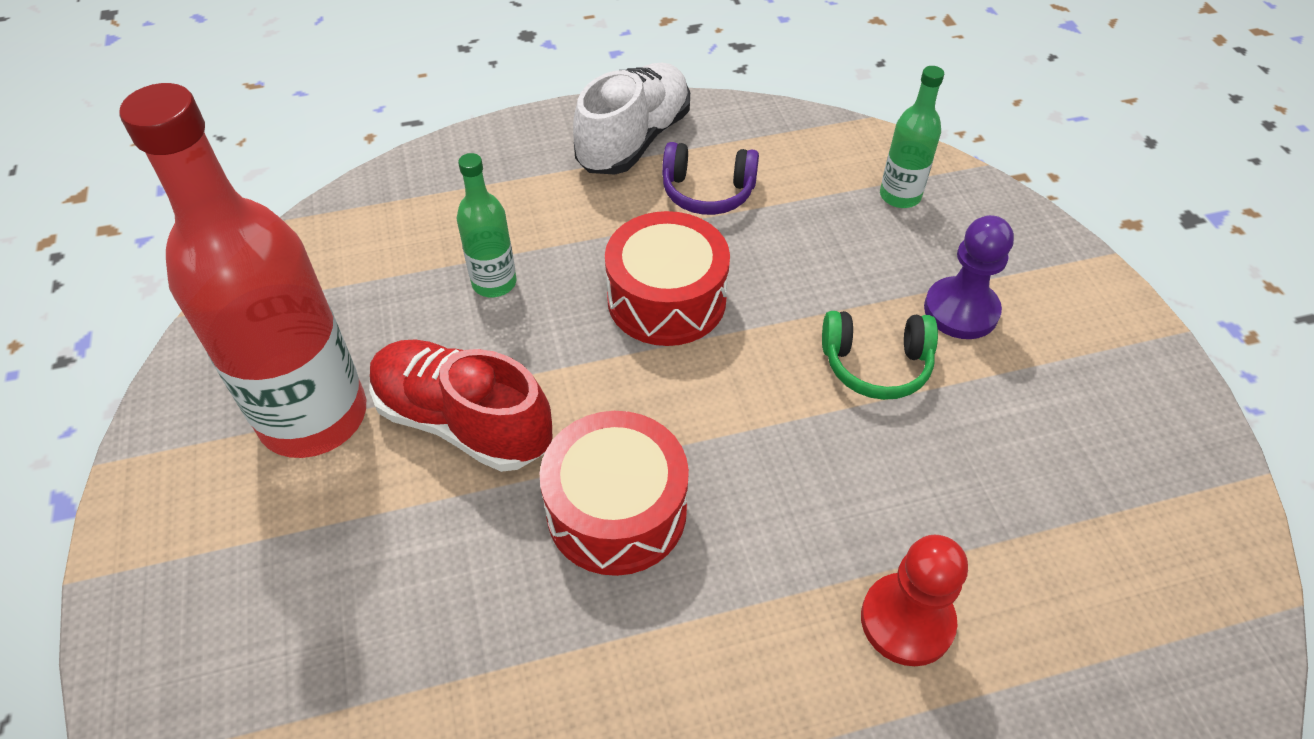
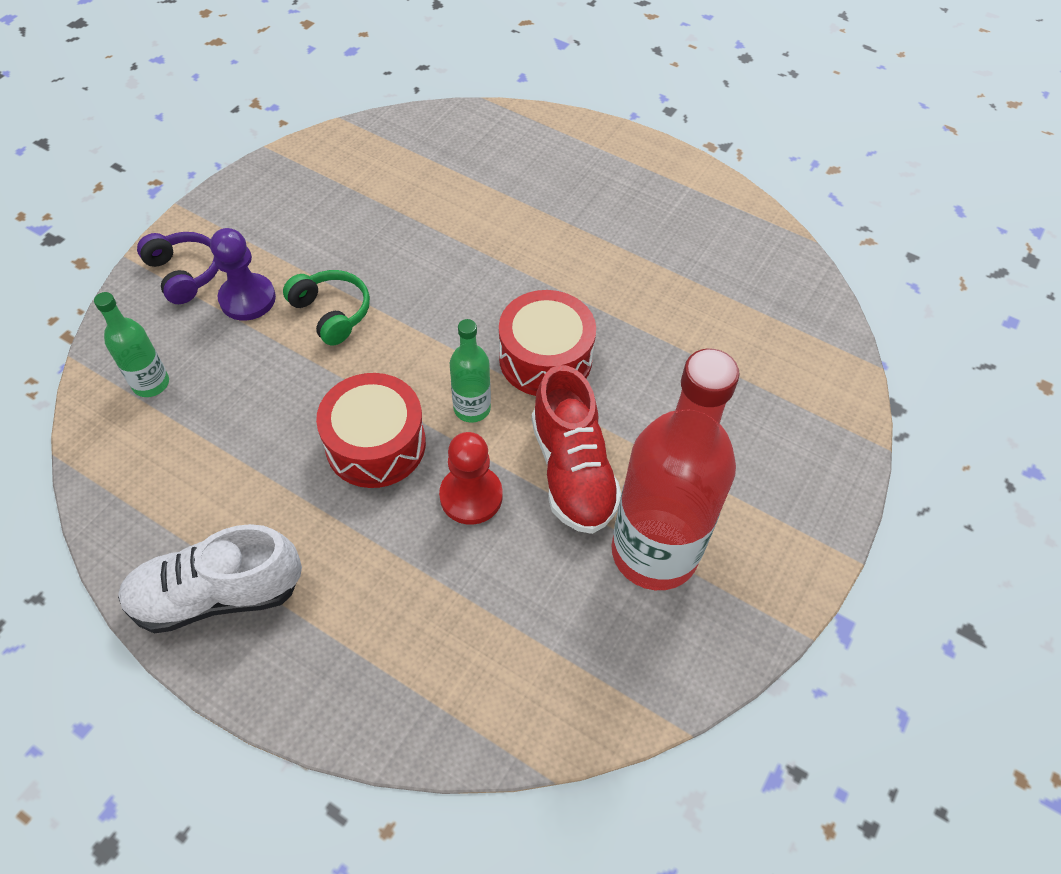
camera: 135 degrees left, 5 degrees up
green bottle [457,153,517,297] -> green bottle moved to [450,319,491,423]
purple headphones [662,142,759,215] -> purple headphones moved to [137,232,219,304]
red pawn [861,535,968,666] -> red pawn moved to [439,432,503,525]

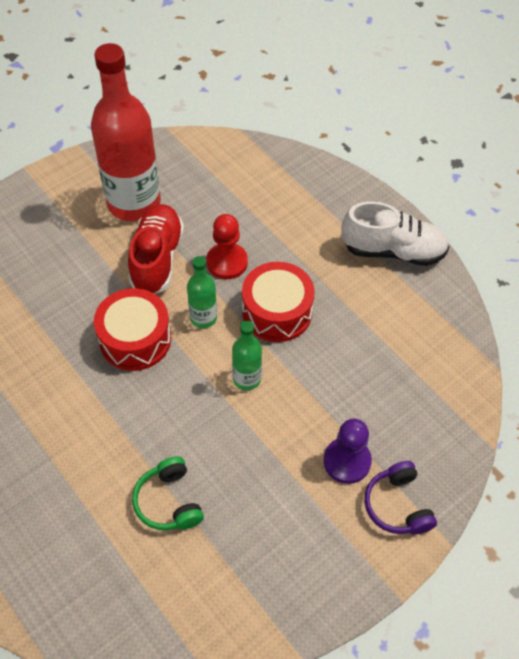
camera: 160 degrees left, 0 degrees up
green bottle [94,292,169,397] -> green bottle moved to [232,320,262,390]
green headphones [283,270,370,346] -> green headphones moved to [132,456,204,530]

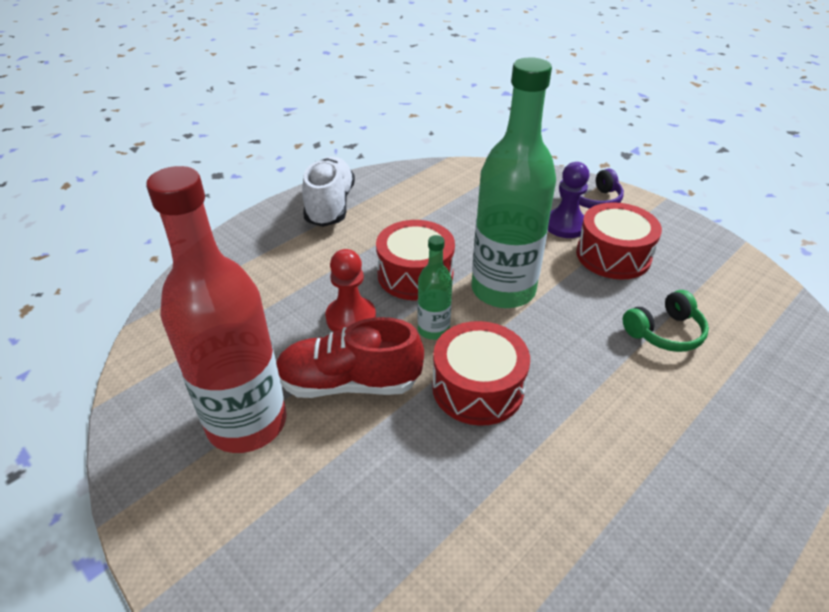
camera: 95 degrees left, 15 degrees down
green bottle [232,320,262,390] -> green bottle [471,57,556,308], size x2.16
none -> red drum [576,202,662,280]

